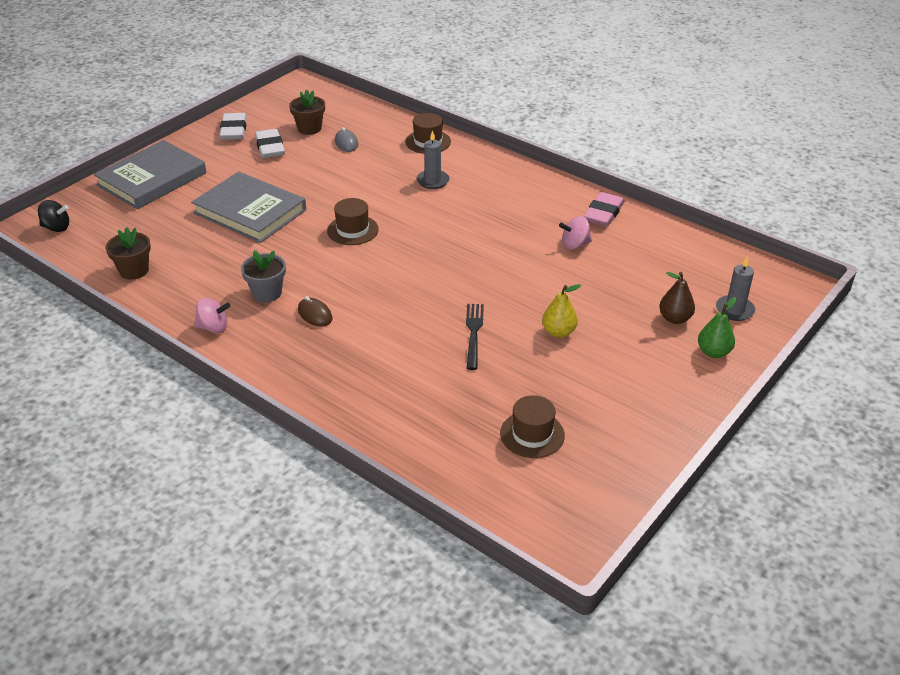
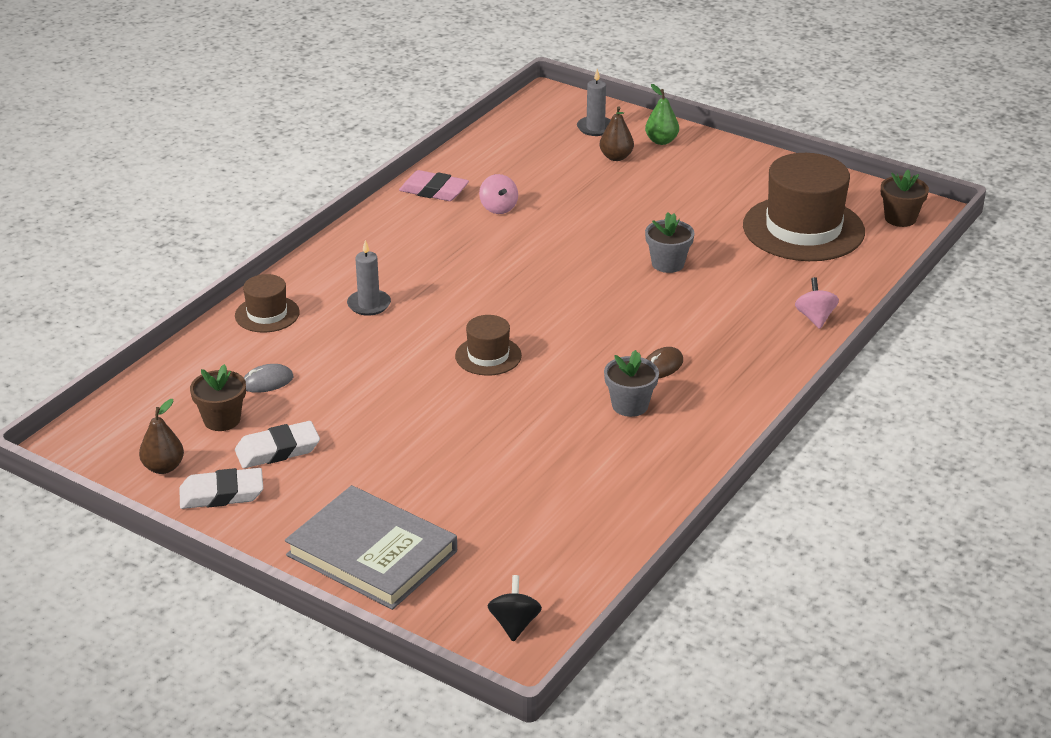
camera: 95 degrees left, 5 degrees down
brown flower pot [106,227,151,280] -> brown flower pot moved to [881,170,929,227]
grey book [191,171,306,243] -> none
pink spinning top [194,298,230,333] -> pink spinning top moved to [795,277,839,329]
black fork [466,304,484,370] -> grey flower pot [645,212,695,273]
brown hat [500,395,565,458] -> brown hat [743,153,865,261], size x2.02
yellow pear [542,284,581,338] -> none
none -> brown pear [139,399,184,474]

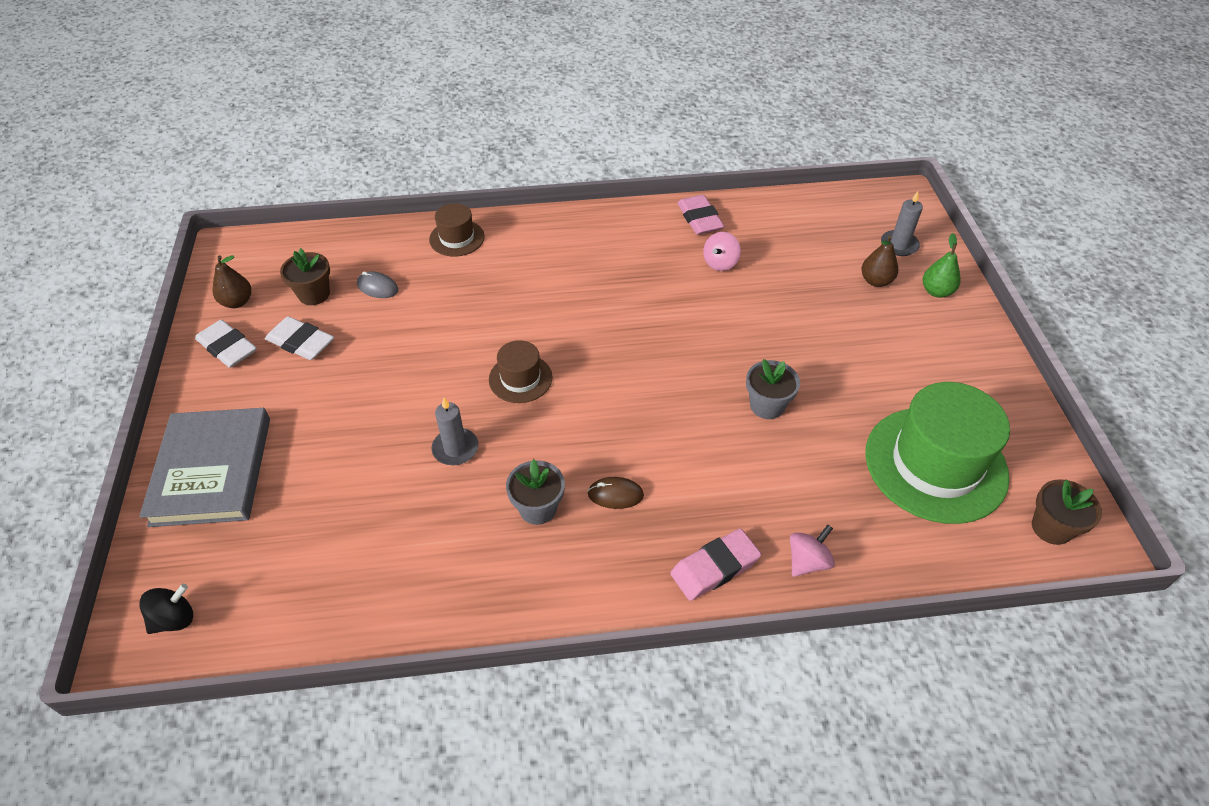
camera: 50 degrees right, 15 degrees up
grey candle [347,240,391,316] -> grey candle moved to [432,398,478,465]
brown hat [743,153,865,261] -> green hat [865,382,1010,524]
none -> pink eraser [670,528,761,601]

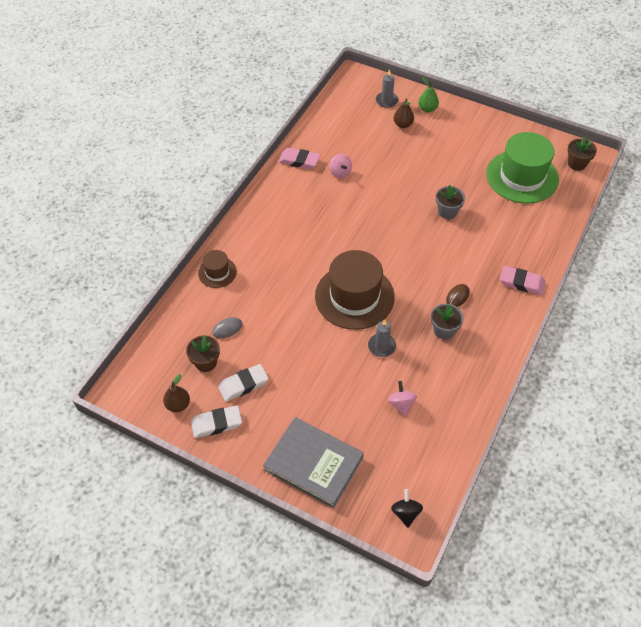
camera: 55 degrees left, 5 degrees up
brown hat [489,340,553,403] -> brown hat [315,250,395,330], size x2.02
pink eraser [670,528,761,601] -> pink eraser turned 75 degrees counterclockwise [500,266,545,295]
pink spinning top [790,524,835,577] -> pink spinning top moved to [388,381,417,416]

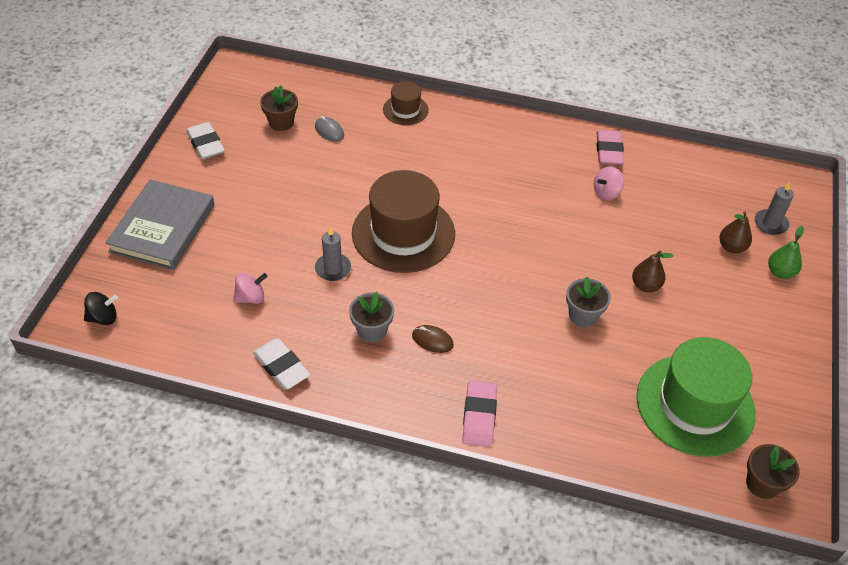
camera: 75 degrees right, 5 degrees down
brown pear [163,374,190,412] -> brown pear moved to [632,250,674,292]
white eraser [218,364,269,402] -> white eraser moved to [253,338,310,389]

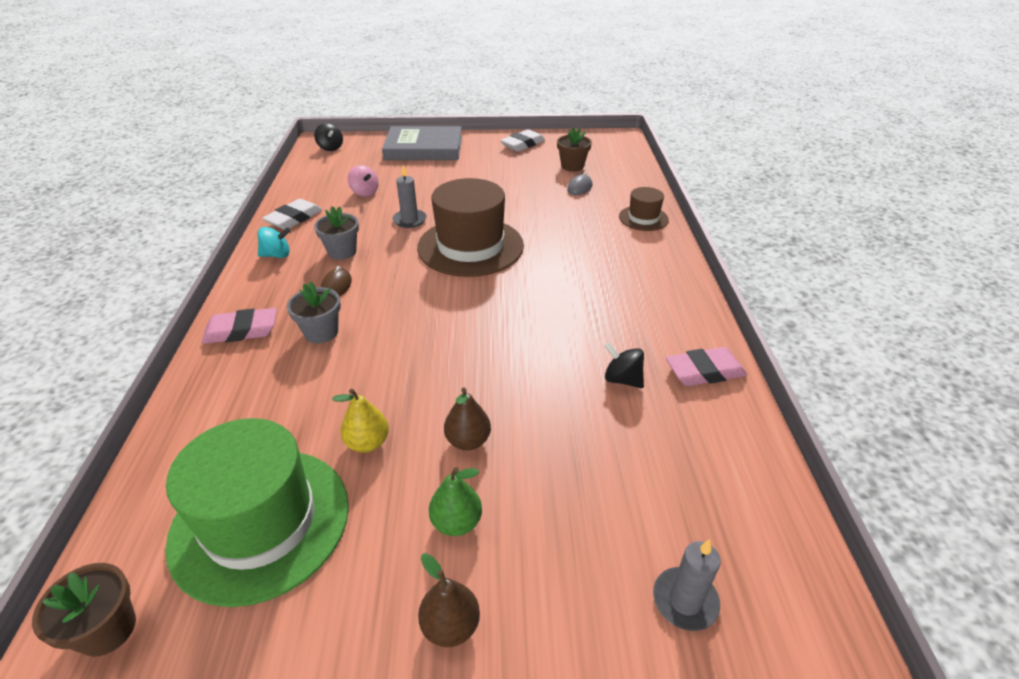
camera: 75 degrees right, 10 degrees down
grey flower pot [566,276,611,327] -> grey flower pot moved to [287,282,341,343]
pink spinning top [594,166,624,200] -> black spinning top [604,342,644,388]
brown pear [720,212,752,253] -> brown pear moved to [418,553,480,647]
green pear [768,226,804,279] -> green pear moved to [429,467,482,536]
none -> turquoise spinning top [258,227,291,258]
none -> yellow pear [332,389,389,453]

